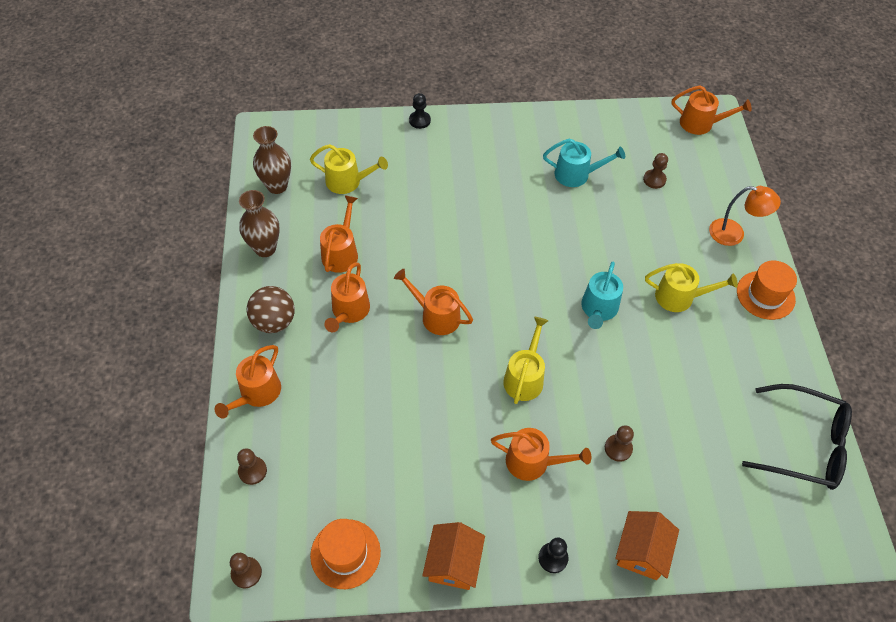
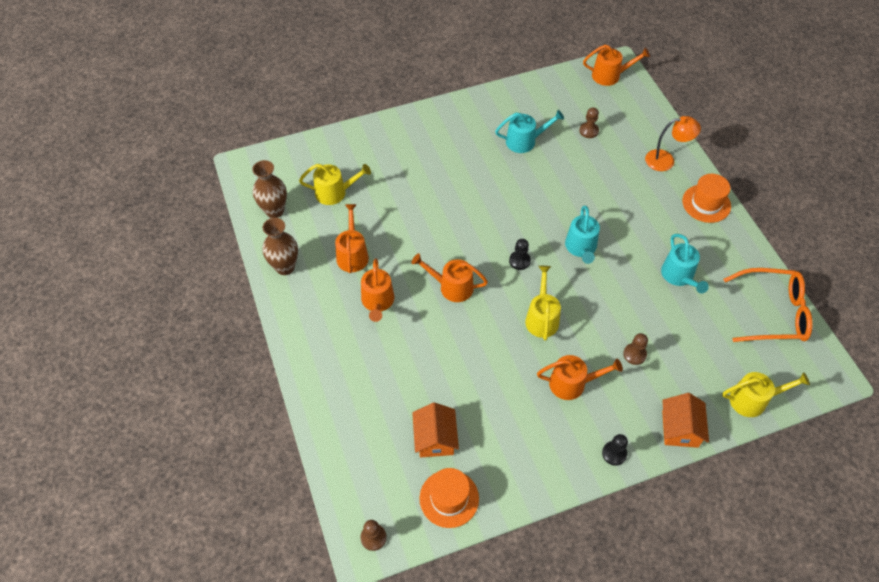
camera: 15 degrees left, 0 degrees up
orange watering can [214,345,281,419] -> none
brown pawn [237,448,267,485] -> none
brown ball [246,286,295,333] -> none
black pawn [409,93,431,129] -> black pawn moved to [509,239,531,270]
orange house [422,522,485,590] -> orange house moved to [412,402,459,458]
yellow watering can [645,263,738,312] -> yellow watering can moved to [722,372,810,417]
black glasses [742,384,852,490] -> orange glasses [724,268,813,342]
none -> turquoise watering can [661,234,709,294]

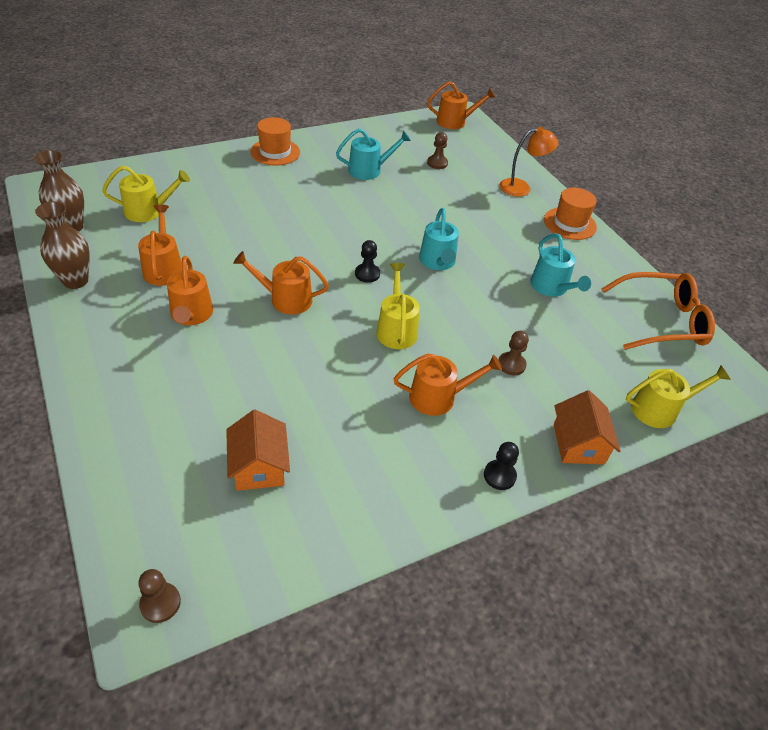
camera: 10 degrees left, 10 degrees down
orange hat [419,468,479,528] -> orange hat moved to [250,117,300,166]

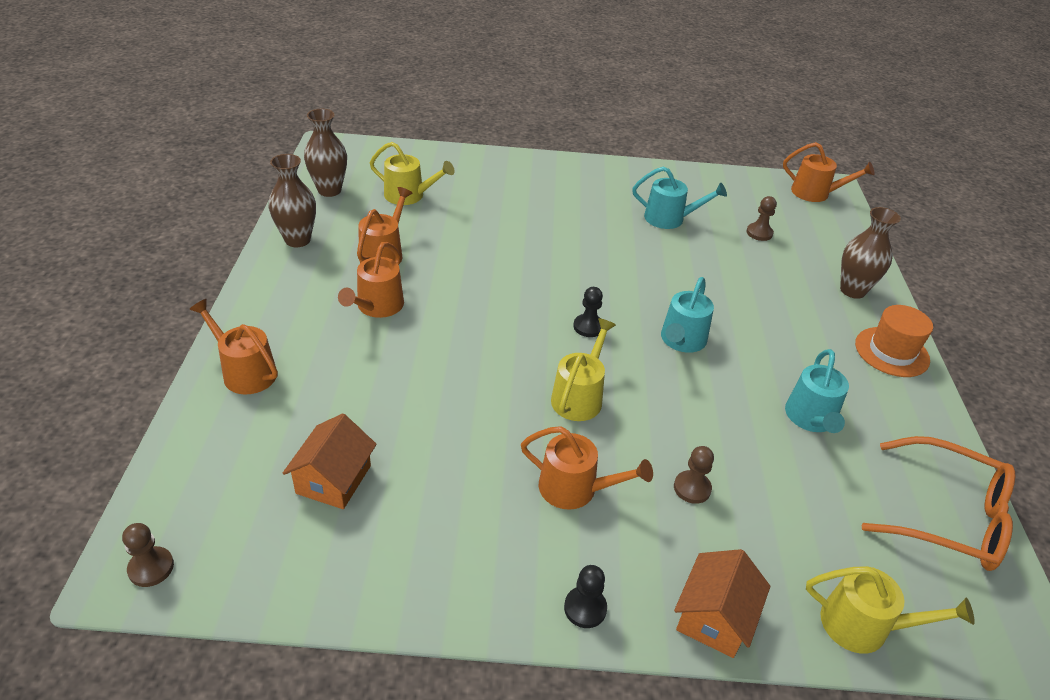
camera: 30 degrees right, 5 degrees down
orange watering can [233,251,329,315] -> orange watering can moved to [189,299,278,394]
orange hat [250,117,300,166] -> none
orange lamp [499,127,559,197] -> brown vase [840,207,901,299]

